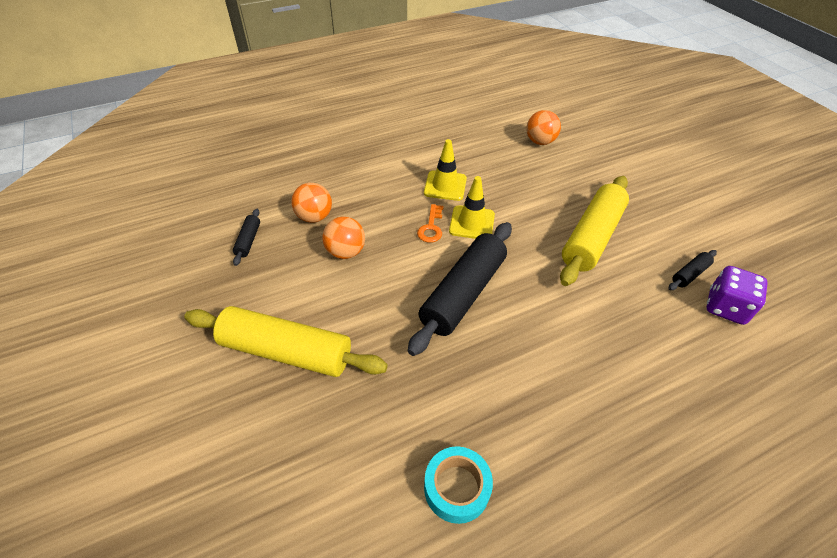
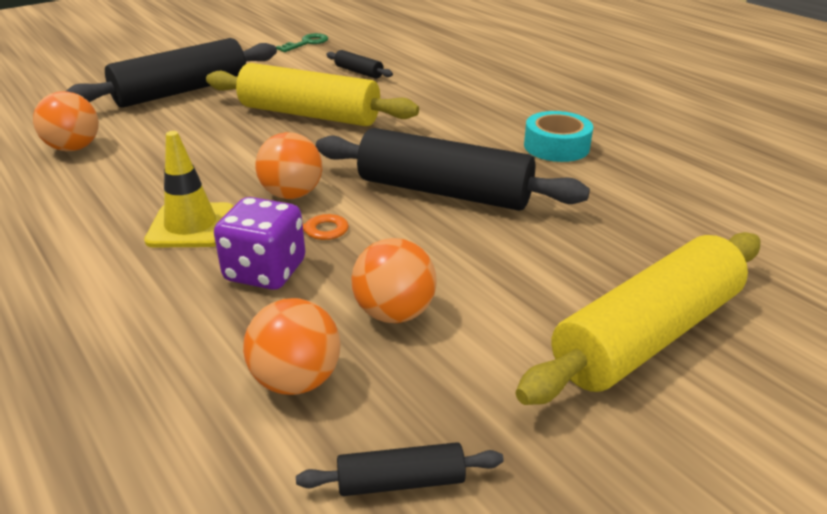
camera: 100 degrees left, 15 degrees down
yellow rolling pin [184,306,388,377] -> yellow rolling pin turned 45 degrees clockwise [515,232,761,405]
turquoise tape [424,446,493,524] -> turquoise tape moved to [524,111,593,162]
yellow traffic cone [449,176,495,239] -> orange ball [255,132,322,199]
purple dice [706,266,768,325] -> purple dice moved to [214,197,305,290]
none -> black rolling pin [67,38,277,108]
none -> green key [276,33,328,52]

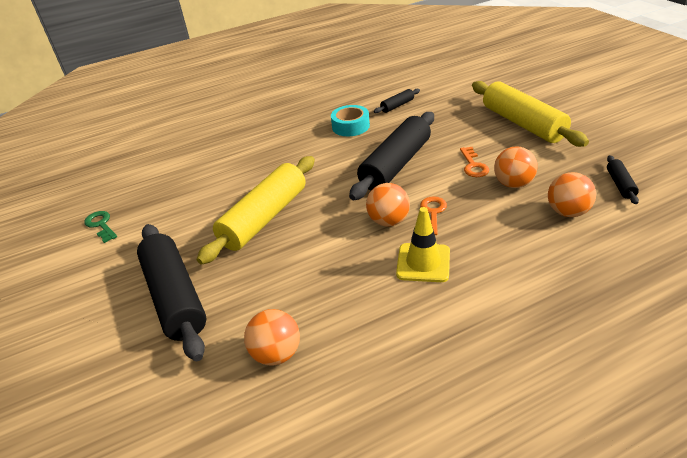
camera: 75 degrees left, 5 degrees up
purple dice [214,197,305,290] -> none
black rolling pin [326,50,393,79] -> black rolling pin moved to [374,89,420,113]
none -> orange key [460,147,489,177]

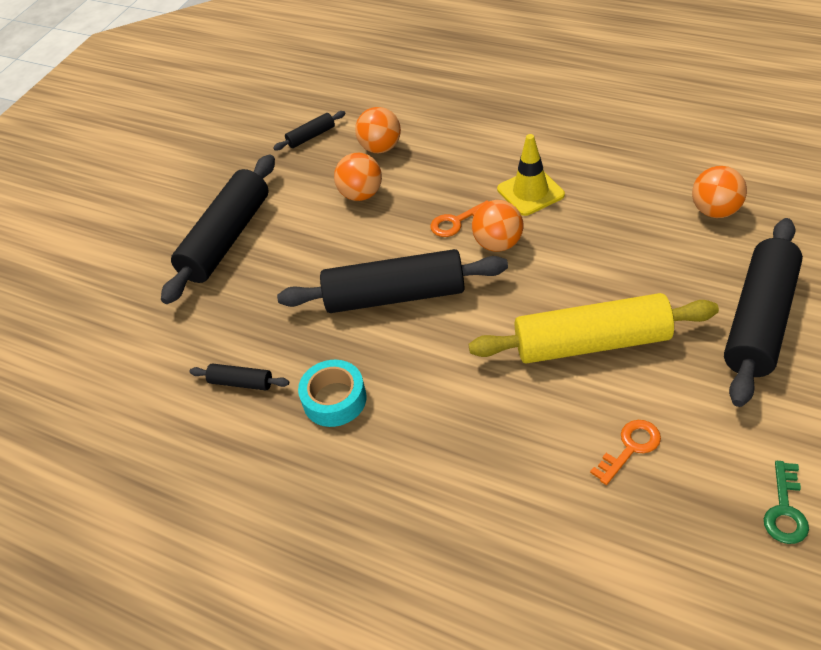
camera: 125 degrees left, 10 degrees up
orange key [460,147,489,177] -> orange key moved to [590,420,661,485]
yellow rolling pin [472,81,589,147] -> black rolling pin [161,154,275,304]

